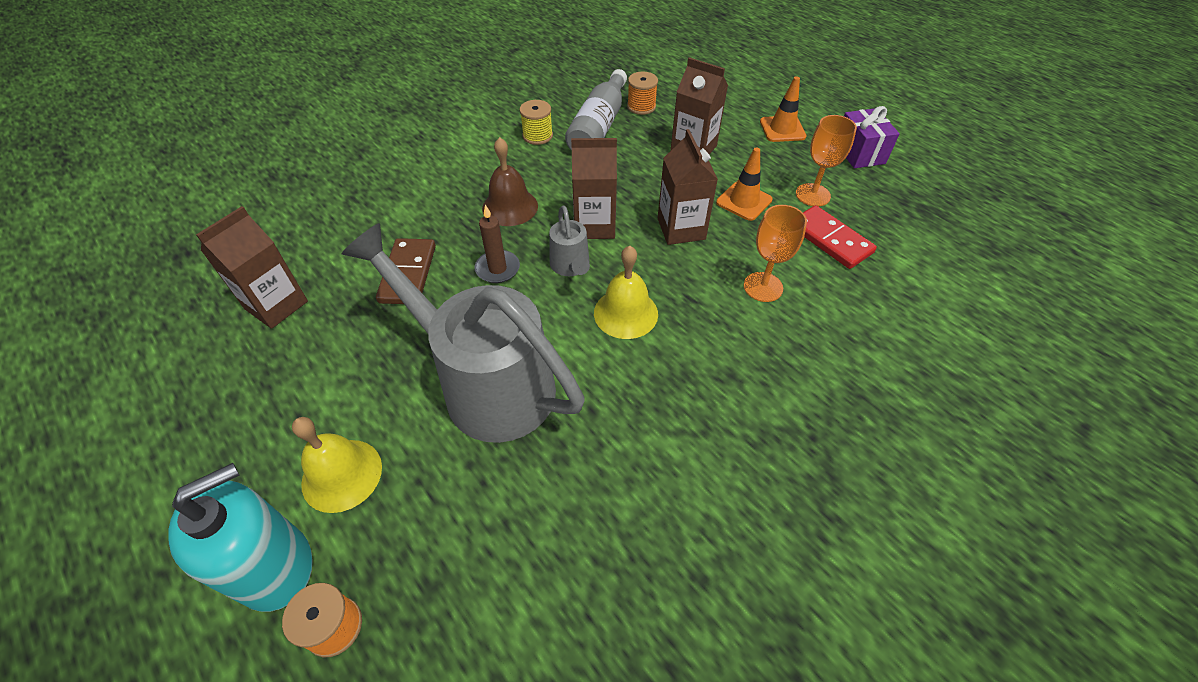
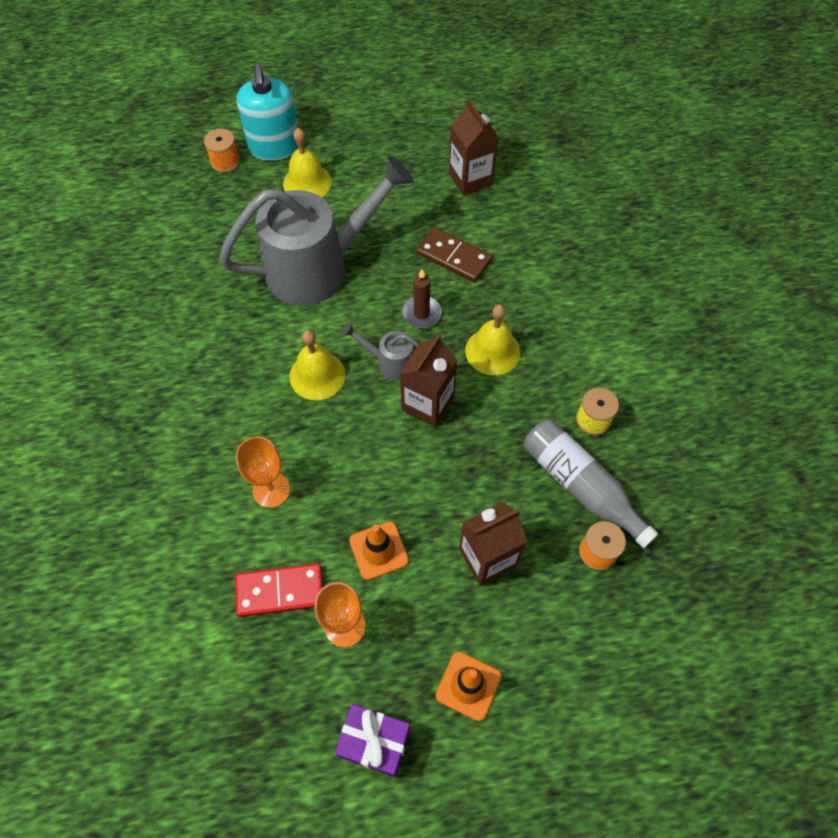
camera: 120 degrees right, 10 degrees up
brown bell [482,137,538,226] -> yellow bell [465,305,520,375]
brown carton [658,129,718,245] -> none

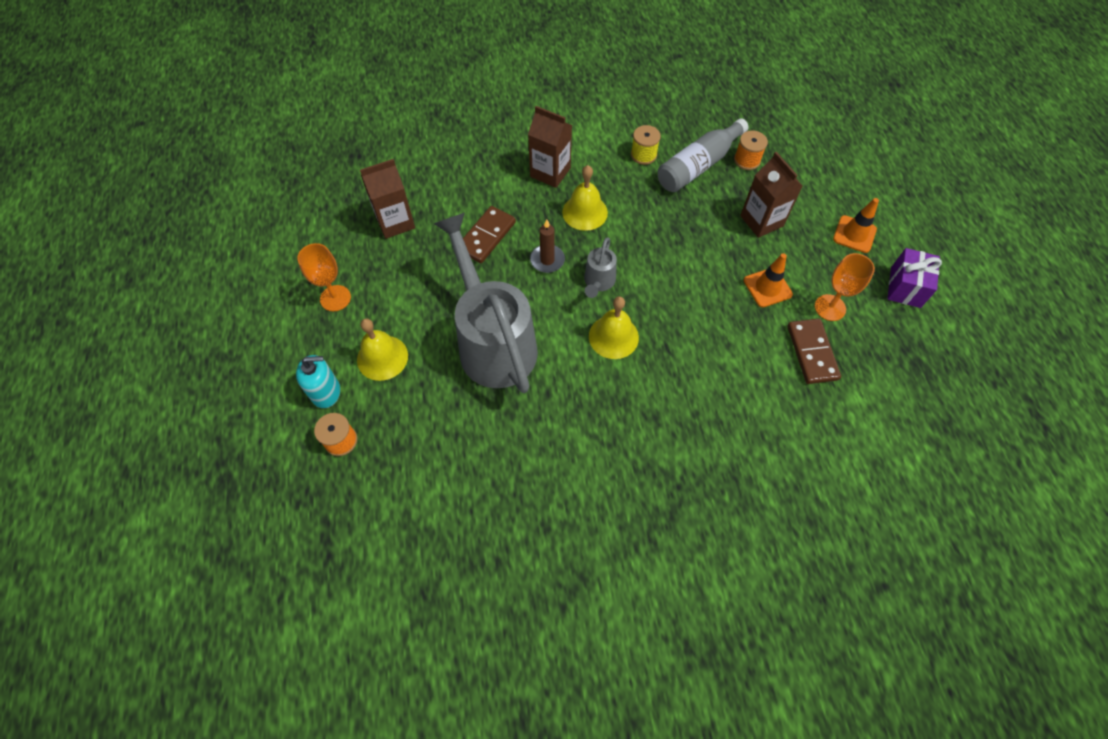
camera: 90 degrees left, 0 degrees up
red domino [235,563,323,617] -> brown domino [787,319,841,384]
orange goblet [236,436,290,508] -> orange goblet moved to [297,243,351,311]
turquoise soap dispenser [237,64,299,161] -> turquoise soap dispenser [296,355,340,408], size x0.66
brown carton [400,334,458,427] -> brown carton moved to [528,106,572,188]

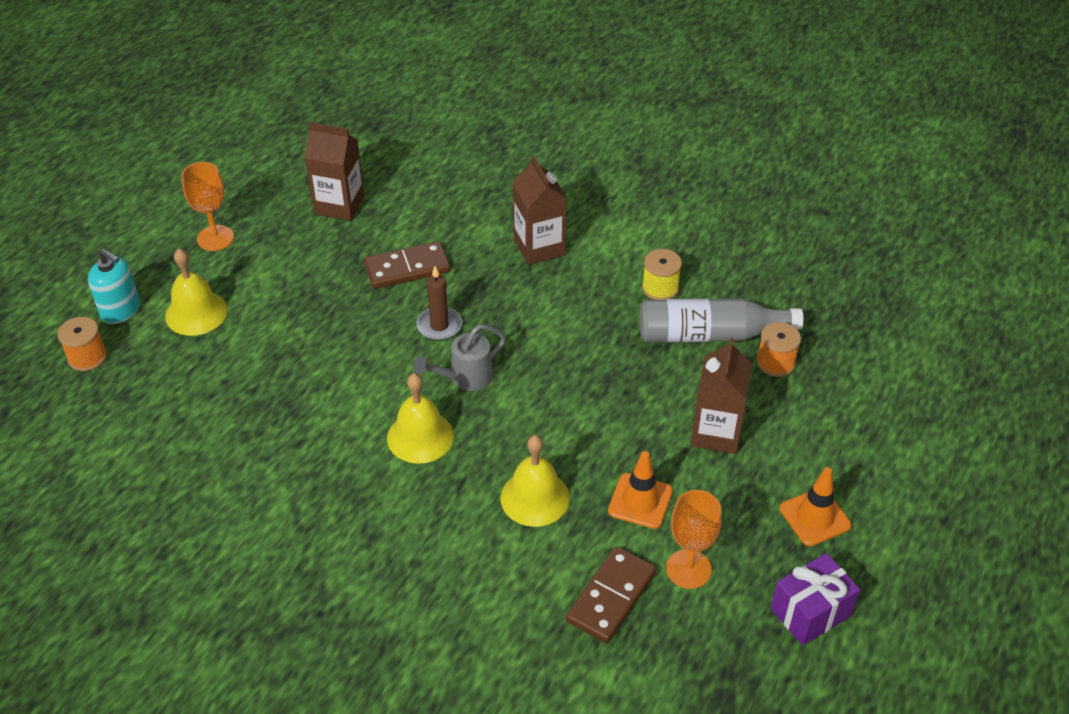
camera: 40 degrees right, 15 degrees down
grey watering can [434,213,538,393] -> none
yellow bell [562,165,608,231] -> yellow bell moved to [501,435,570,527]

